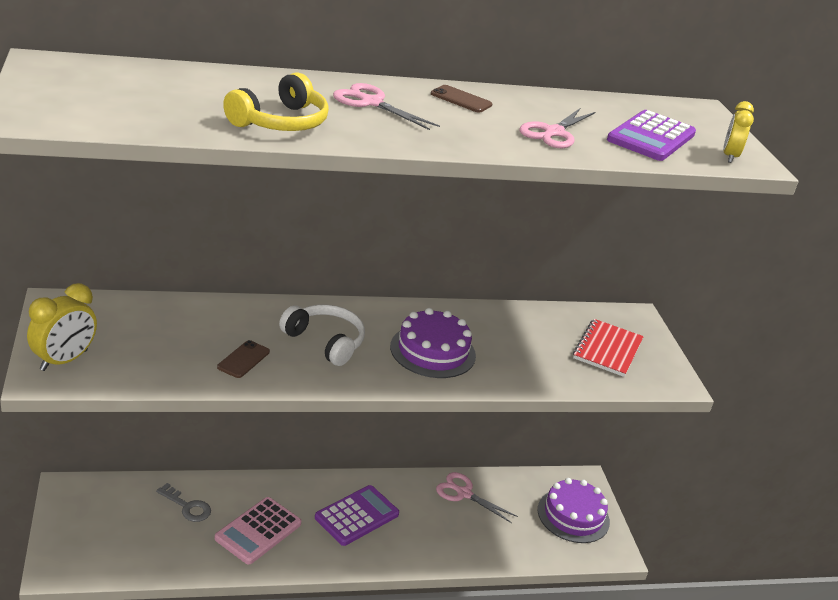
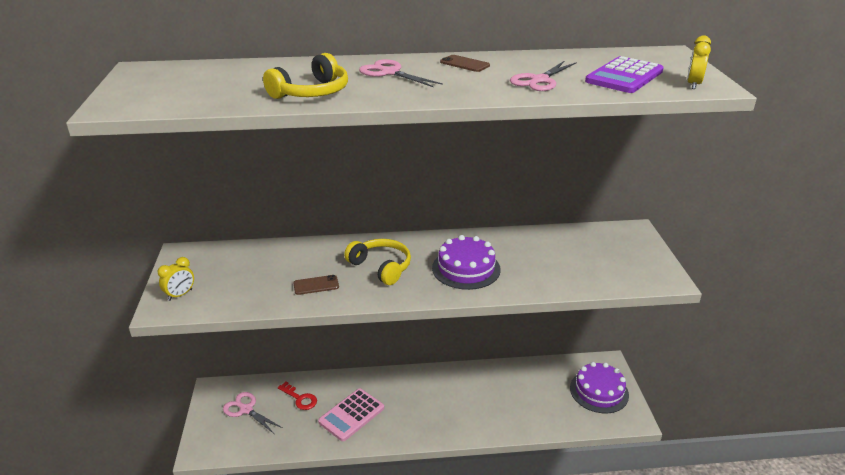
camera: 10 degrees right, 0 degrees up
yellow clock [27,283,97,371] -> yellow clock [158,257,194,301], size x0.65
grey key [156,483,211,522] -> red key [278,382,317,410]
brown phone [217,340,270,378] -> brown phone turned 45 degrees clockwise [293,275,339,295]
white headphones [279,305,365,366] -> yellow headphones [344,239,411,285]
purple calculator [315,485,399,546] -> none
pink scissors [436,472,518,523] -> pink scissors moved to [223,392,283,434]
red notebook [573,319,644,377] -> none

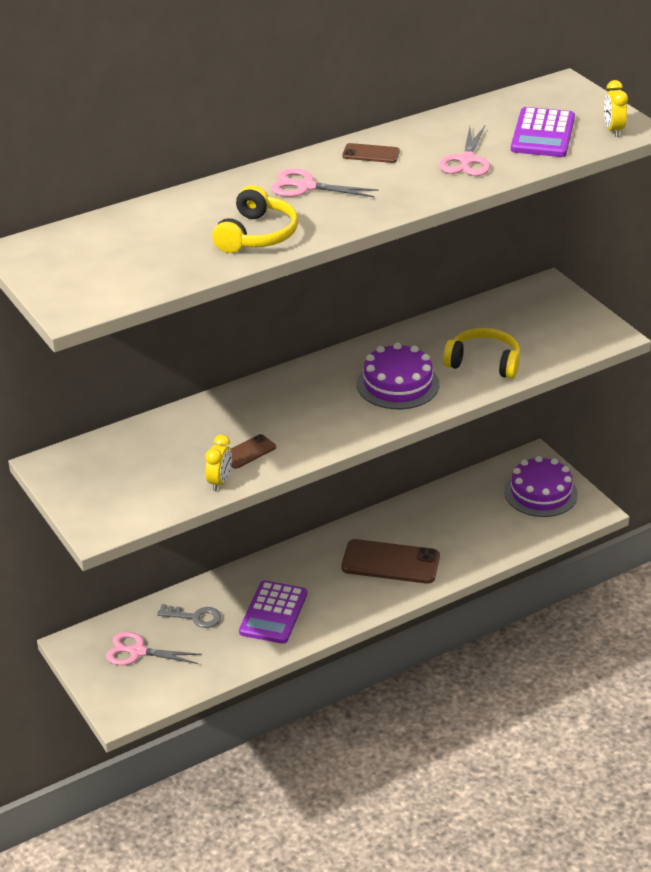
camera: 25 degrees left, 5 degrees up
yellow clock [158,257,194,301] -> yellow clock moved to [205,435,232,491]
red key [278,382,317,410] -> grey key [157,604,221,628]
pink calculator [318,388,384,441] -> purple calculator [239,580,307,644]
yellow headphones [344,239,411,285] -> yellow headphones moved to [443,328,520,379]
none -> brown phone [341,539,440,584]

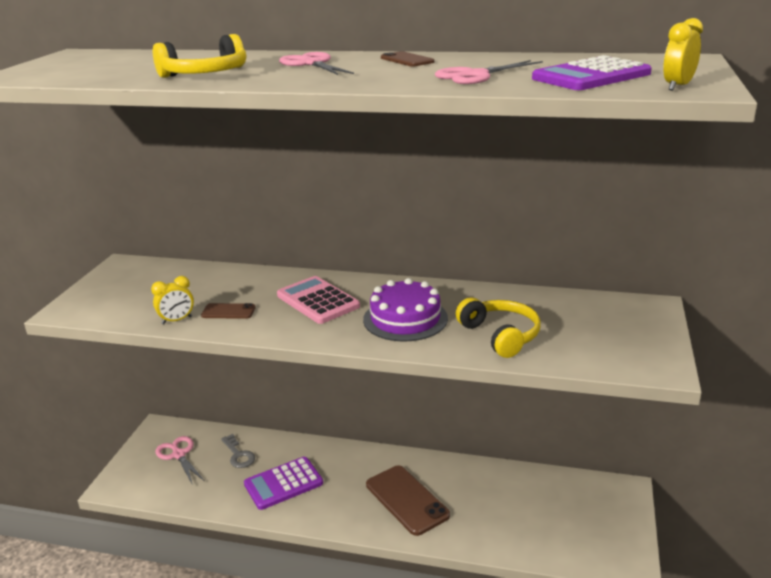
camera: 45 degrees right, 10 degrees down
purple cake [504,456,578,517] -> none
none -> pink calculator [277,276,360,324]

